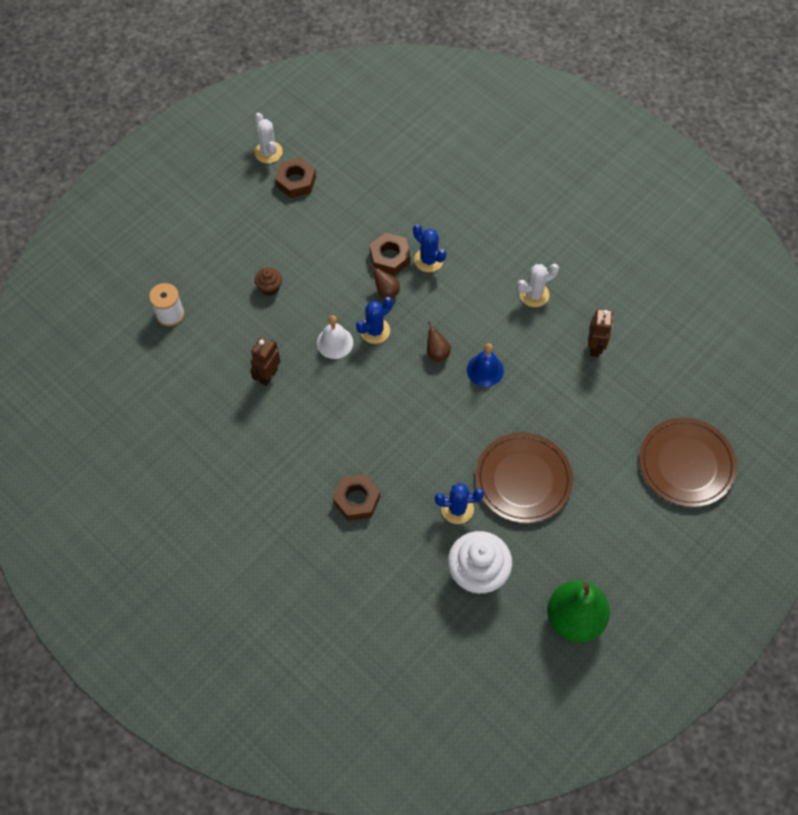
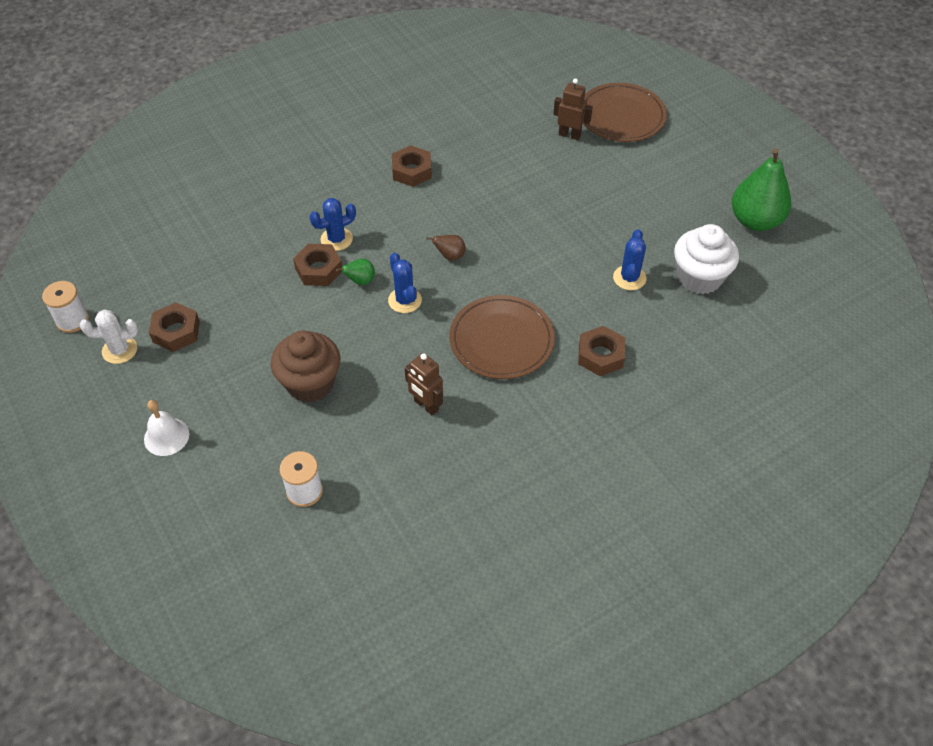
camera: 75 degrees left, 10 degrees down
brown cupcake [255,267,282,296] -> brown cupcake [271,331,341,403], size x2.06
white bell [317,315,353,359] -> white bell moved to [144,400,189,456]
brown pear [370,264,400,298] -> green pear [336,259,375,285]
blue bell [467,343,504,387] -> none
brown plate [475,432,573,523] -> brown plate moved to [449,295,555,379]
white cactus [517,264,559,307] -> brown nut [392,145,432,187]
brown robot [588,309,613,357] -> brown robot moved to [553,78,593,140]
none -> white spool [42,281,89,333]

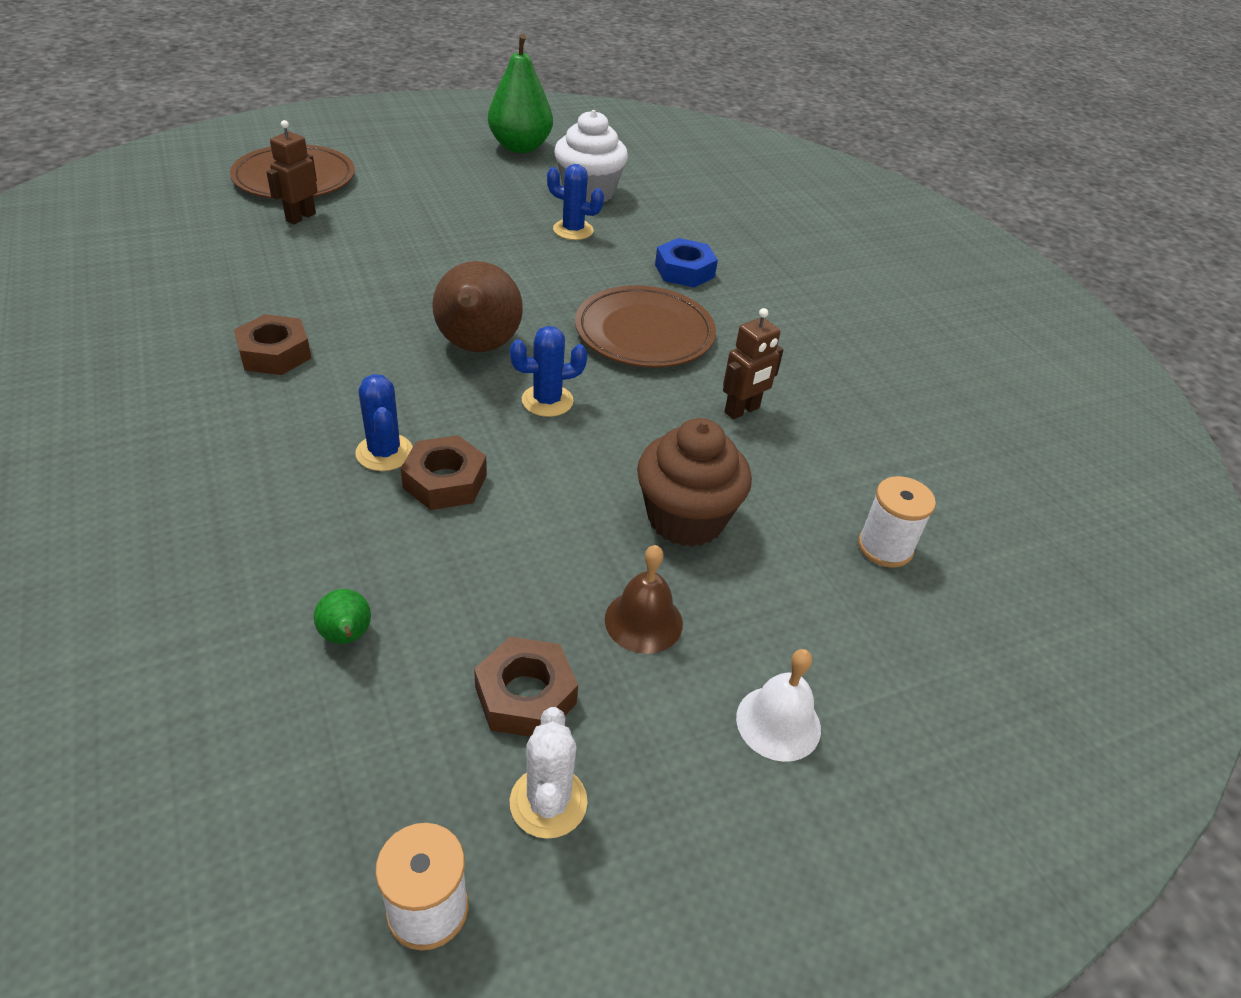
camera: 85 degrees left, 10 degrees down
green pear [336,259,375,285] -> green pear moved to [314,589,371,644]
brown pear [426,235,466,260] -> brown pear [432,261,523,352], size x2.26
brown nut [578,326,625,376] -> blue nut [655,238,718,288]
none -> brown bell [605,545,683,654]

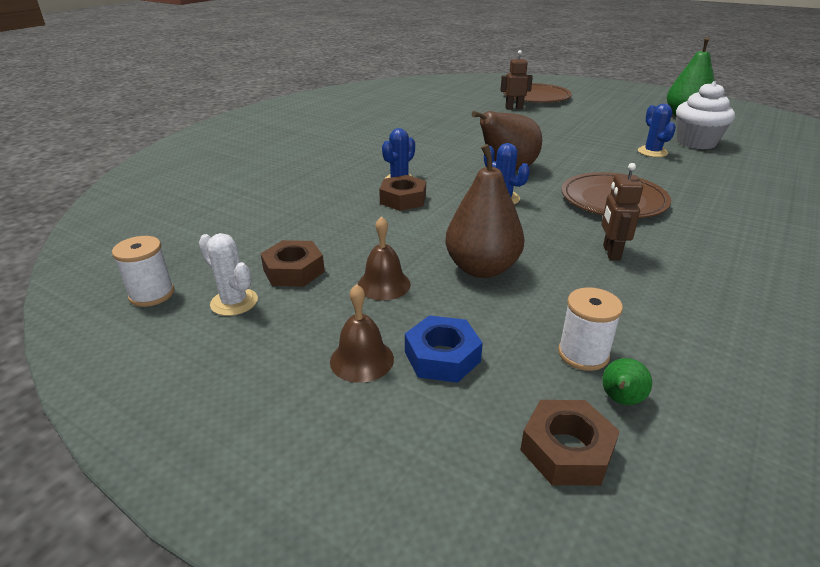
camera: 60 degrees right, 10 degrees down
brown nut [234,314,311,375] -> brown nut moved to [520,400,620,486]
green pear [314,589,371,644] -> green pear moved to [602,358,652,405]
white cactus [510,707,588,839] -> white cactus turned 75 degrees clockwise [199,233,258,316]
brown cupcake [637,418,752,547] -> brown pear [445,144,525,278]
blue nut [655,238,718,288] -> blue nut moved to [405,315,483,383]
brown robot [723,308,783,420] -> brown robot turned 75 degrees clockwise [601,163,643,260]
white bell [736,649,821,762] -> brown bell [330,284,394,383]

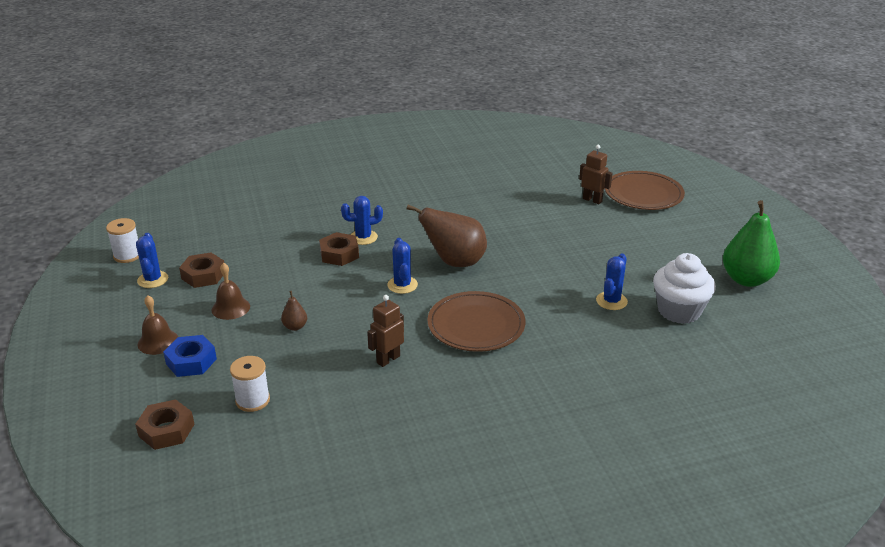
camera: 40 degrees right, 0 degrees up
white cactus [199,233,258,316] -> blue cactus [136,233,168,288]
brown pear [445,144,525,278] -> brown pear [281,291,307,331], size x0.44
green pear [602,358,652,405] -> none

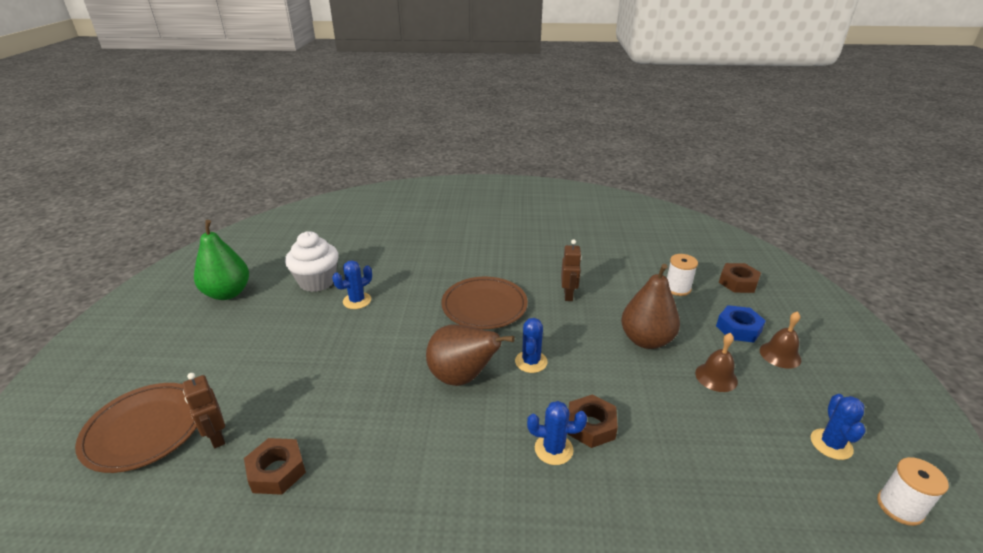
camera: 160 degrees left, 0 degrees up
brown nut [179,252,224,288] -> brown nut moved to [244,438,306,495]
brown pear [281,291,307,331] -> brown pear [621,264,680,349], size x2.26
brown robot [367,295,404,367] -> brown robot turned 60 degrees counterclockwise [561,239,582,301]

